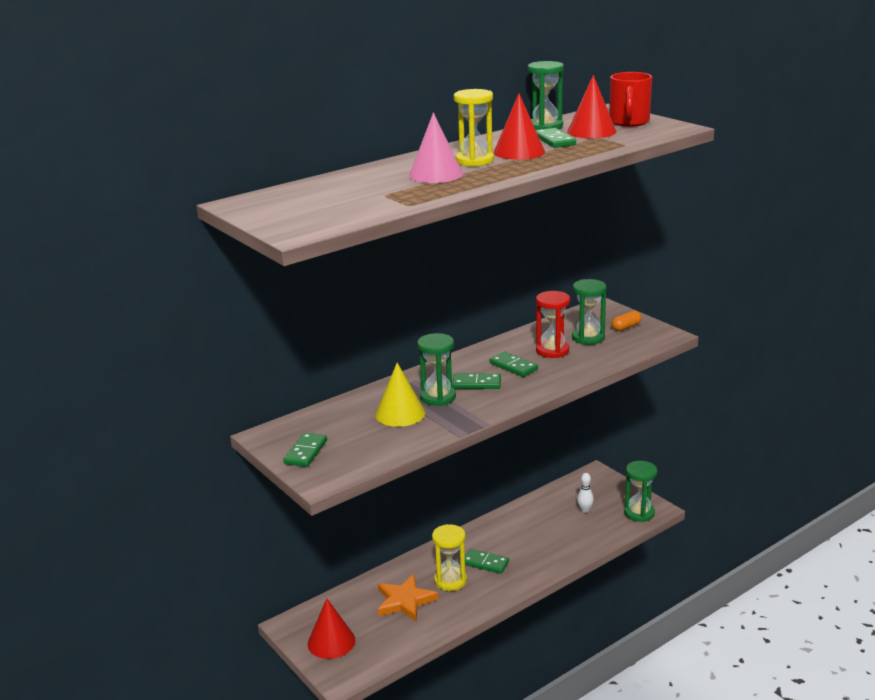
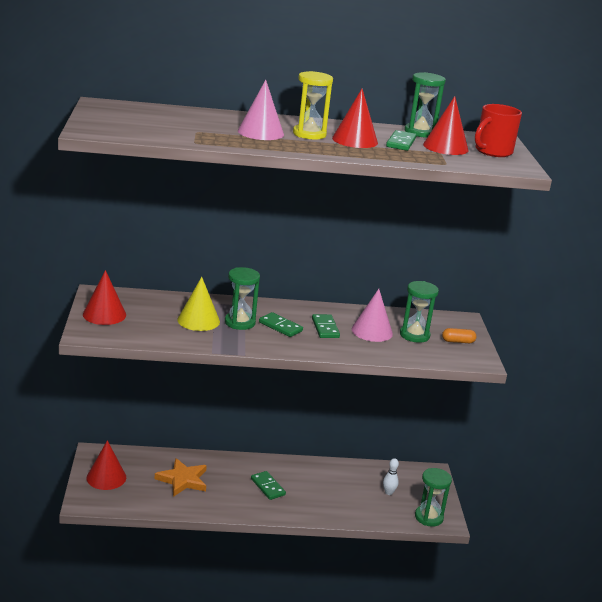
camera: 30 degrees right, 0 degrees up
green domino [283,433,327,467] -> red cone [83,270,126,325]
yellow hourglass [432,524,467,591] -> none
red hourglass [536,291,570,358] -> pink cone [352,289,393,342]

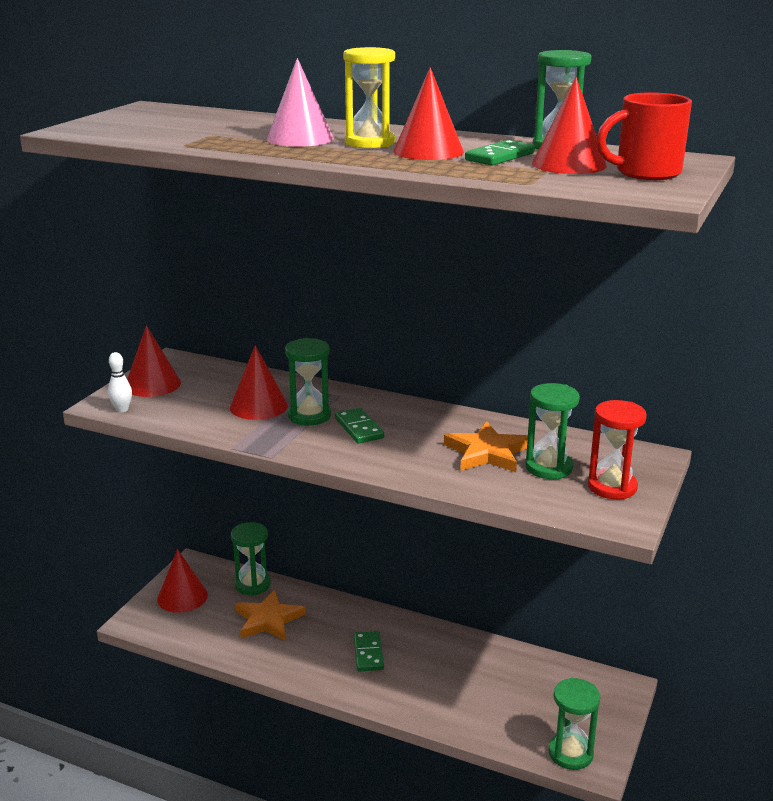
camera: 30 degrees right, 0 degrees up
yellow cone [178,277,220,331] -> red cone [230,345,288,420]
green domino [312,314,340,338] -> none
pink cone [352,289,393,342] -> orange star [444,421,528,472]
white bowling pin [383,458,399,495] -> white bowling pin moved to [108,352,132,412]
orange capsule [442,328,477,343] -> red hourglass [588,400,647,499]
none -> green hourglass [231,522,271,595]

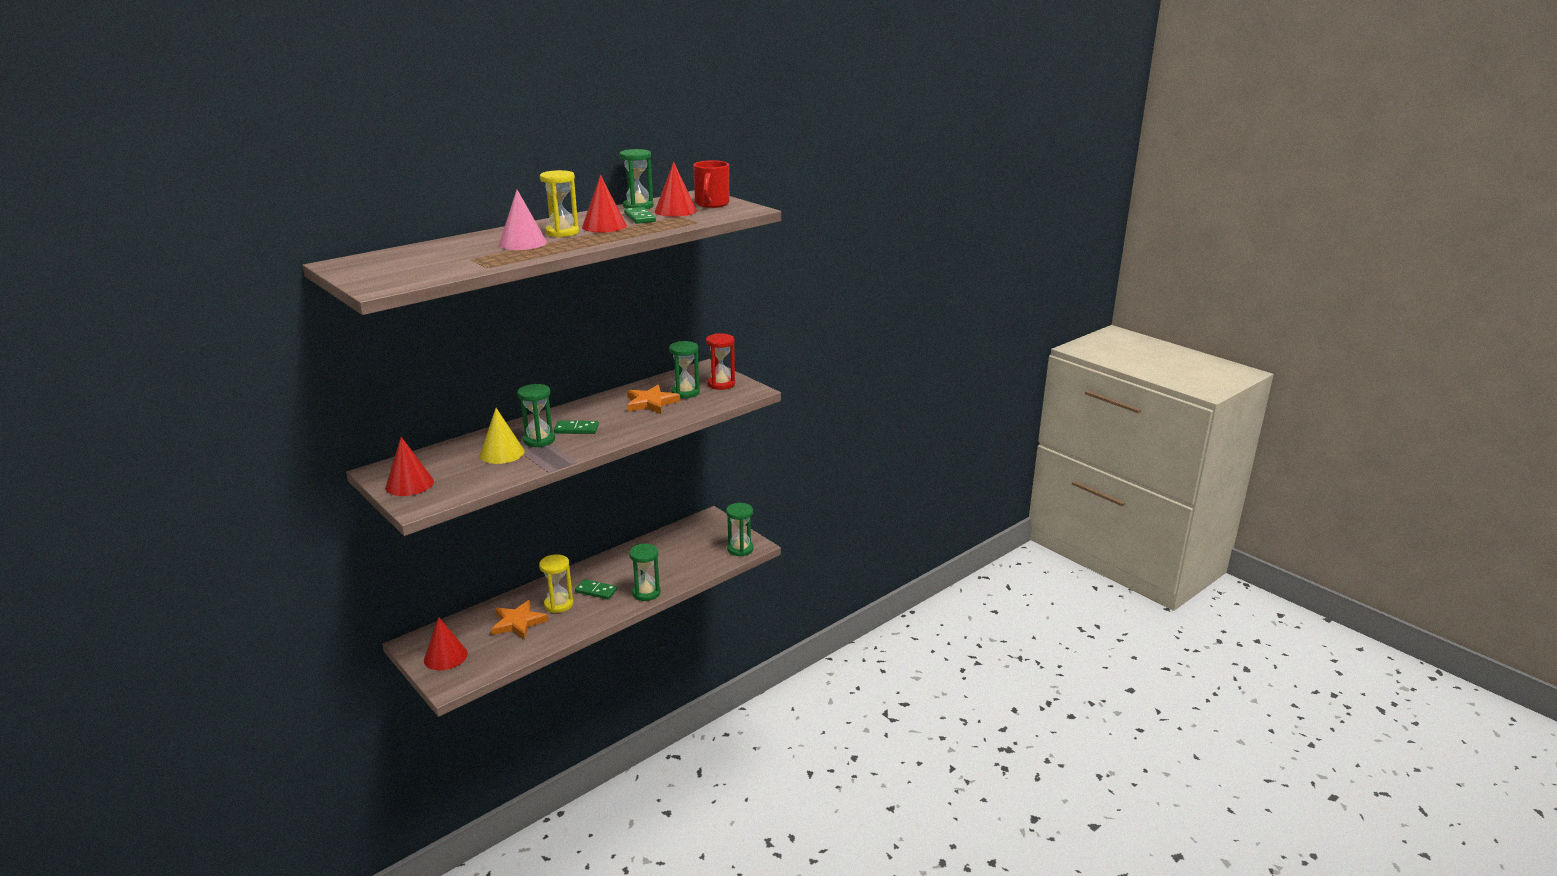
camera: 65 degrees left, 0 degrees up
white bowling pin [108,352,132,412] -> none
red cone [230,345,288,420] -> yellow cone [479,408,525,464]
green hourglass [231,522,271,595] -> green hourglass moved to [629,544,661,601]
none -> yellow hourglass [539,554,573,613]

